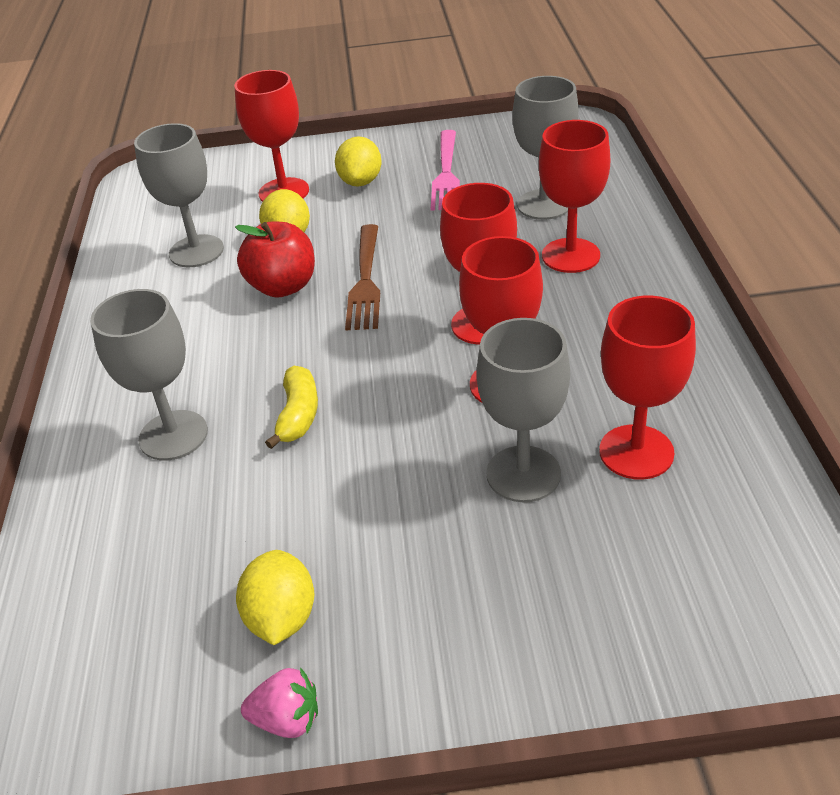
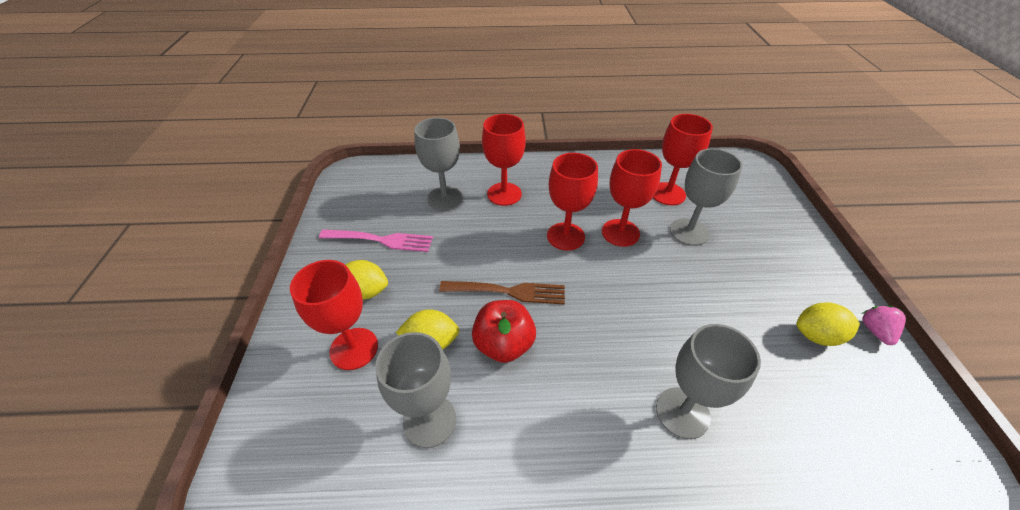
camera: 90 degrees left, 5 degrees up
yellow banana [265,366,318,449] -> none

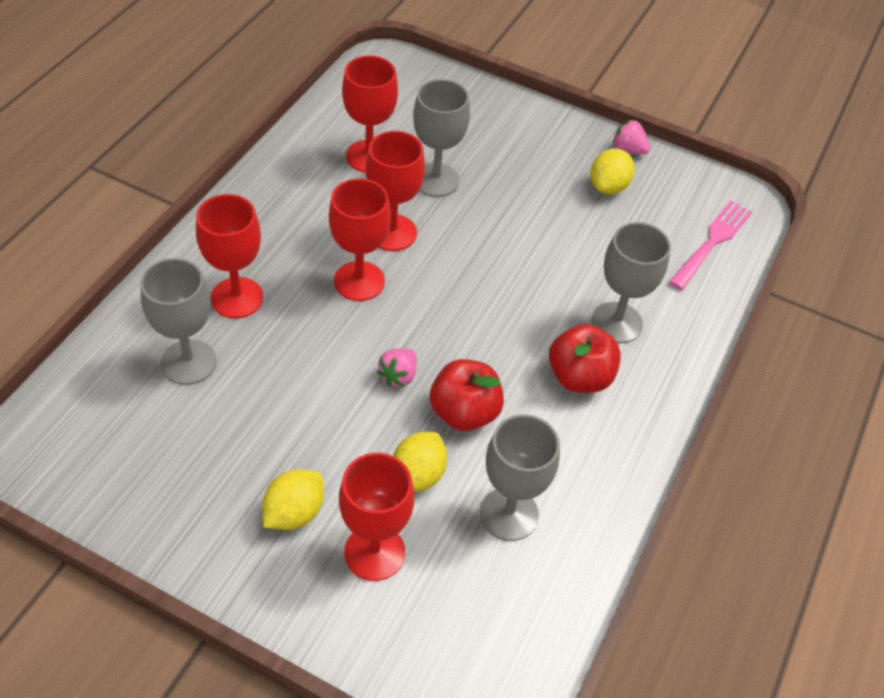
camera: 65 degrees left, 5 degrees up
pink fork [319,229,433,252] -> pink fork moved to [669,200,752,290]
brown fork [439,281,565,305] -> pink strawberry [377,348,417,387]
none -> red apple [549,324,621,393]

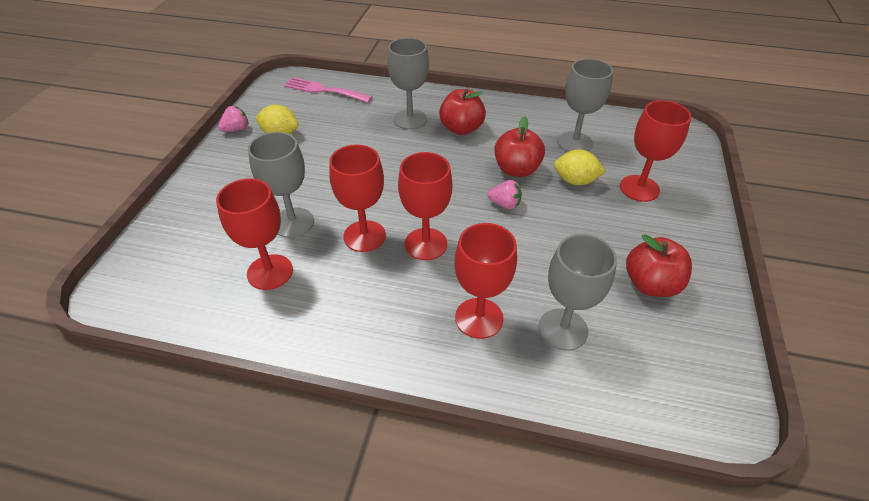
camera: 100 degrees left, 5 degrees down
yellow lemon [263,469,324,530] -> none
pink strawberry [613,119,650,154] -> pink strawberry turned 150 degrees counterclockwise [218,106,248,132]
none -> red apple [626,234,692,297]

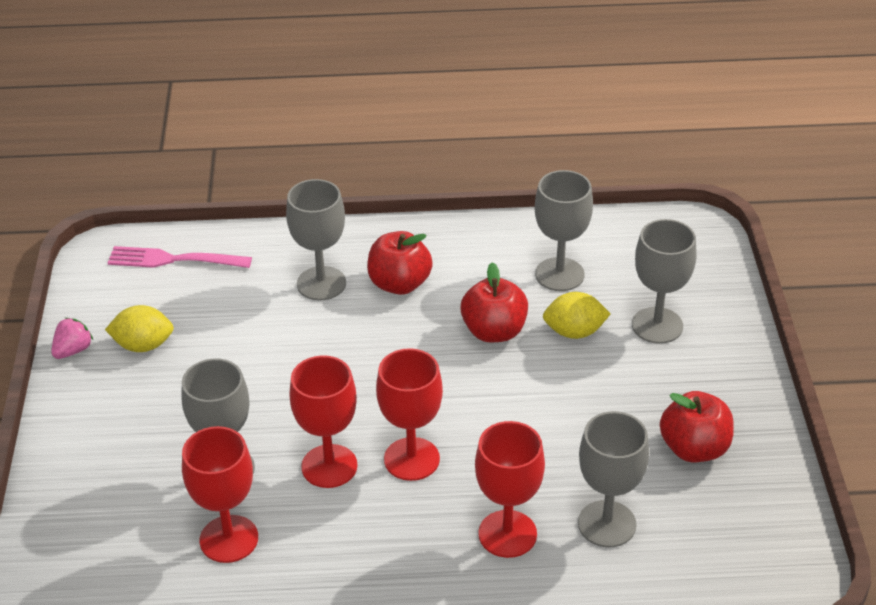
camera: 15 degrees left, 5 degrees down
pink strawberry [487,180,522,209] -> none
red goblet [620,100,691,202] -> grey goblet [632,219,697,344]

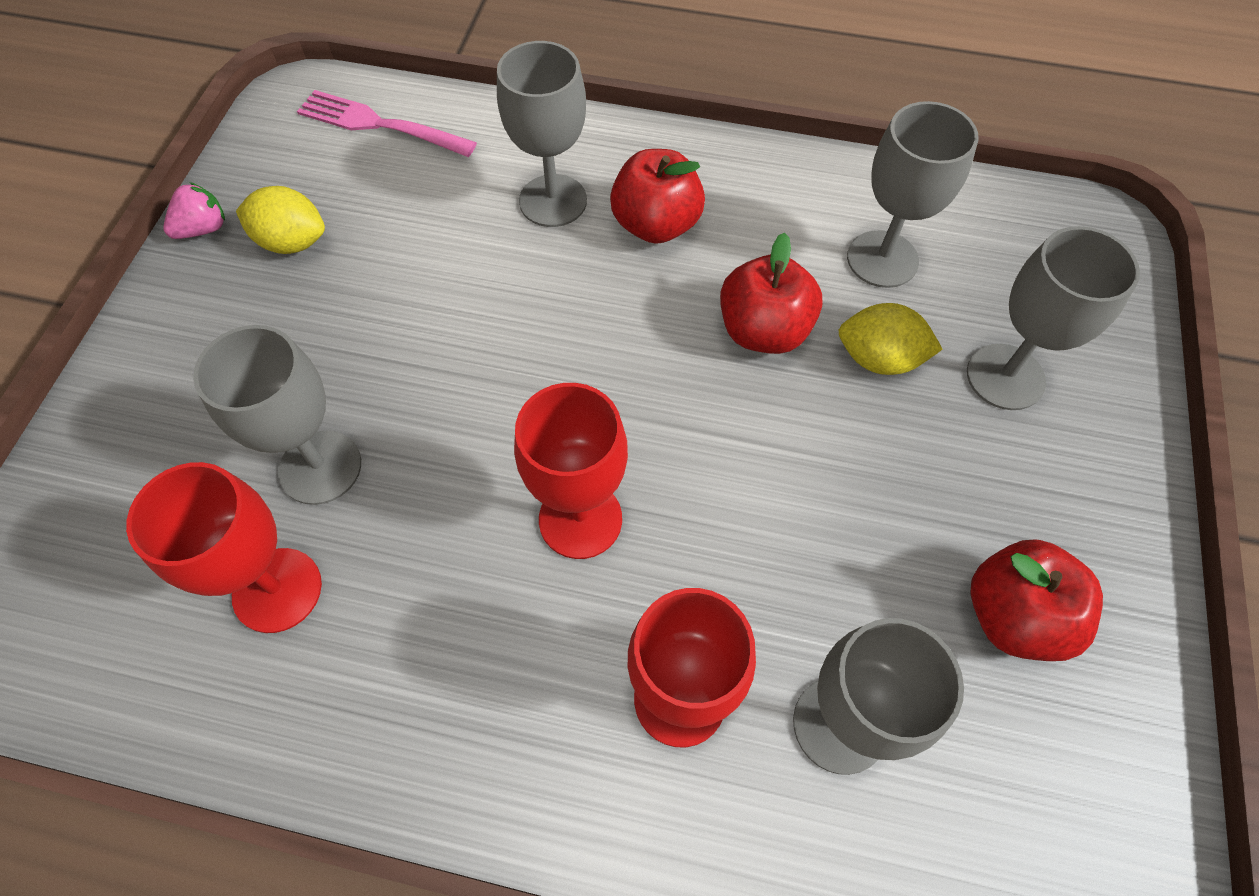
camera: 15 degrees right, 20 degrees up
red goblet [289,355,358,488] -> none

